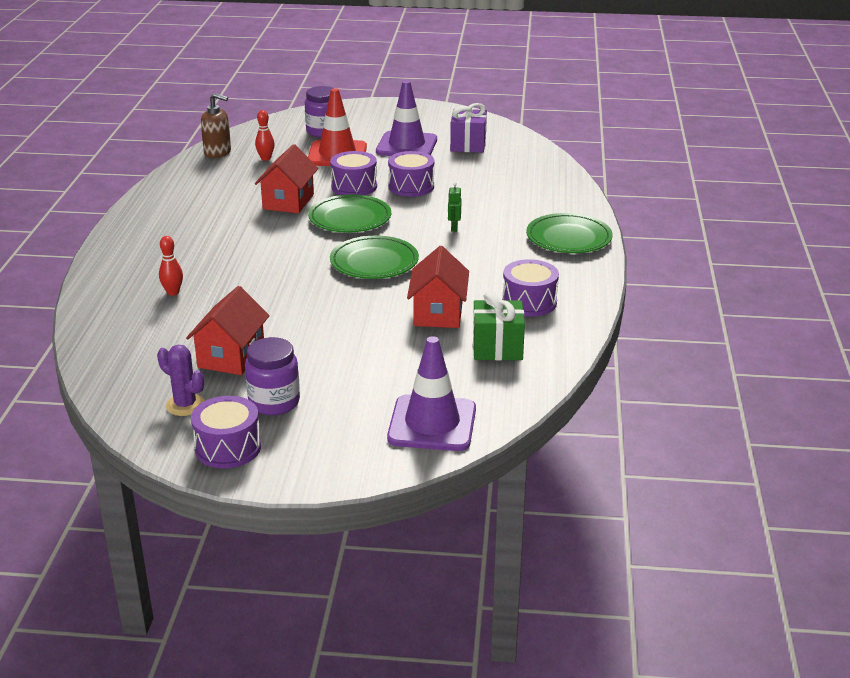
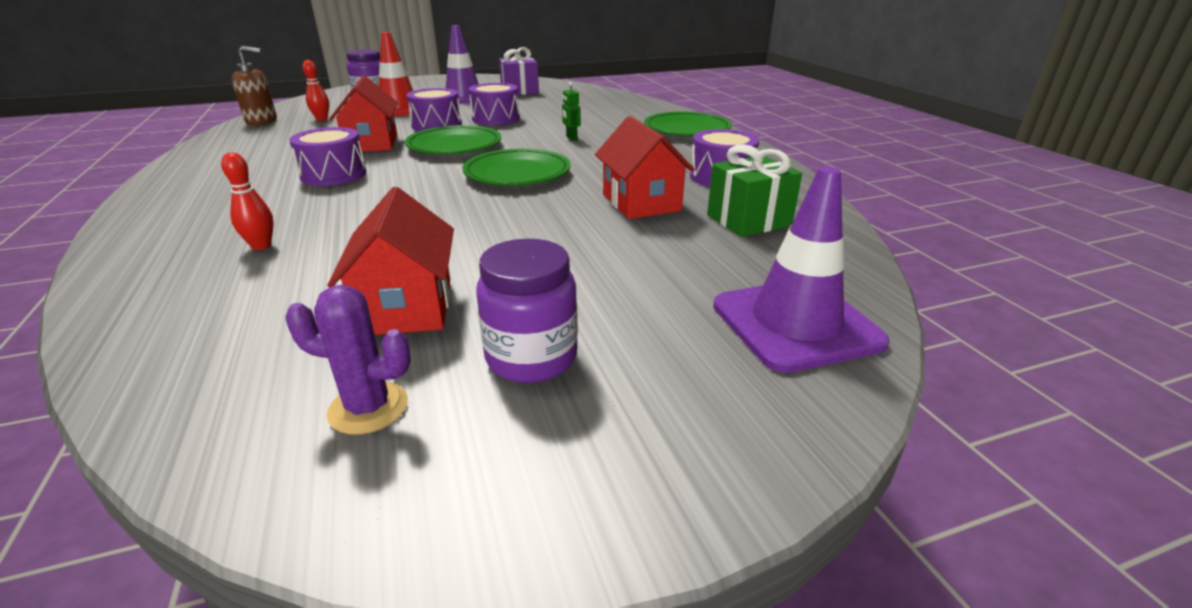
camera: 25 degrees left, 0 degrees up
purple drum [191,396,261,468] -> purple drum moved to [289,127,367,186]

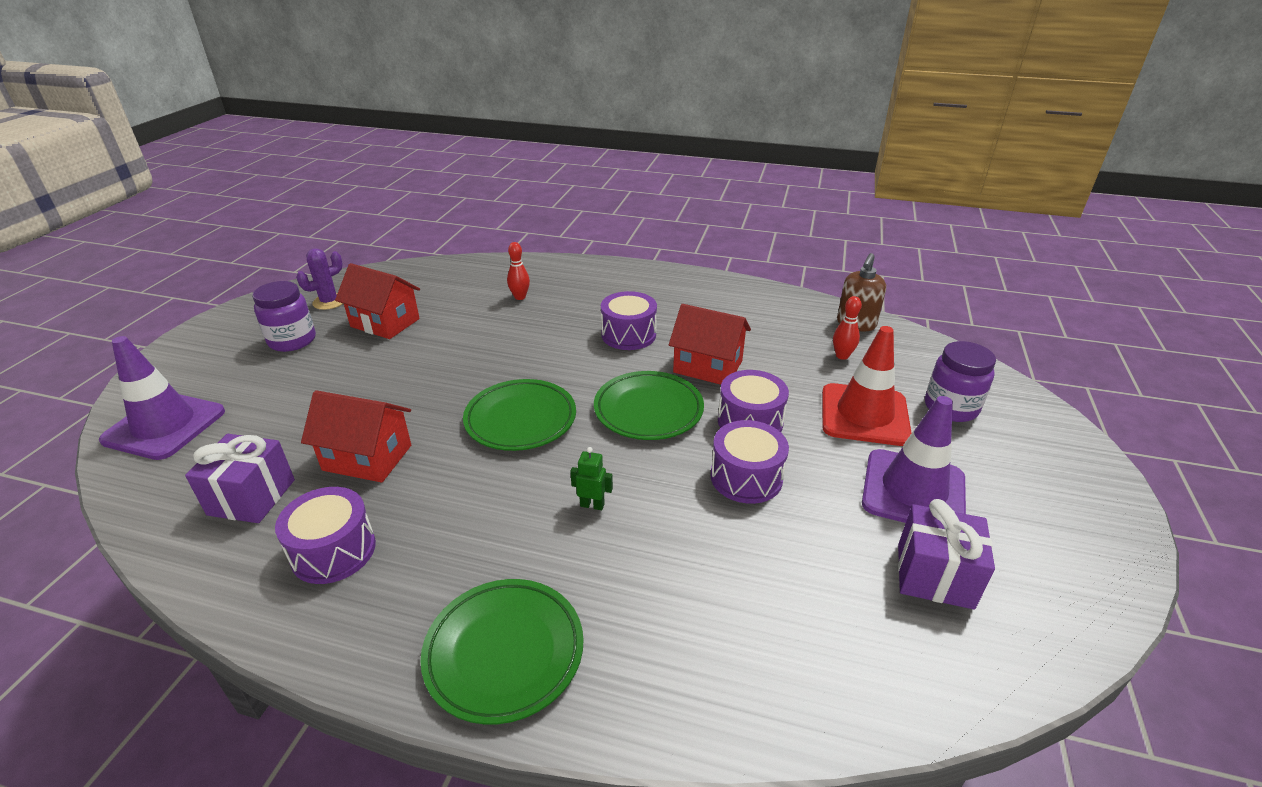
camera: 125 degrees right, 5 degrees up
green gift [707,144,802,237] -> purple gift [185,434,295,523]

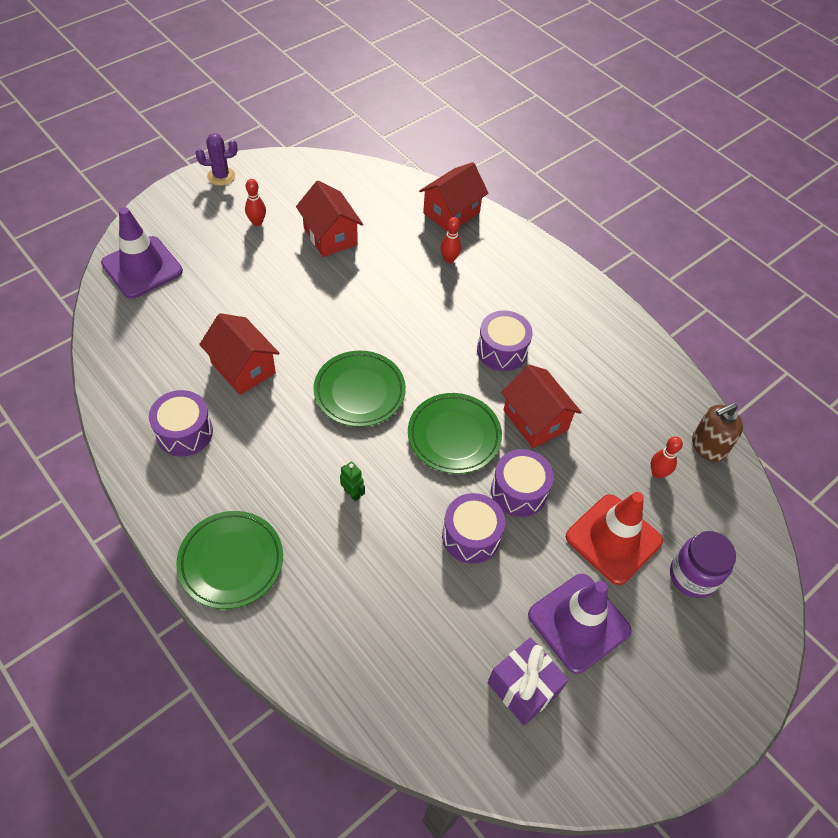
camera: 30 degrees right, 20 degrees up
purple gift [185,434,295,523] -> none
purple jar [252,281,316,352] -> red bowling pin [245,179,266,226]
purple cactus [296,248,343,310] -> purple cactus moved to [196,133,238,186]
none -> red house [419,162,488,232]

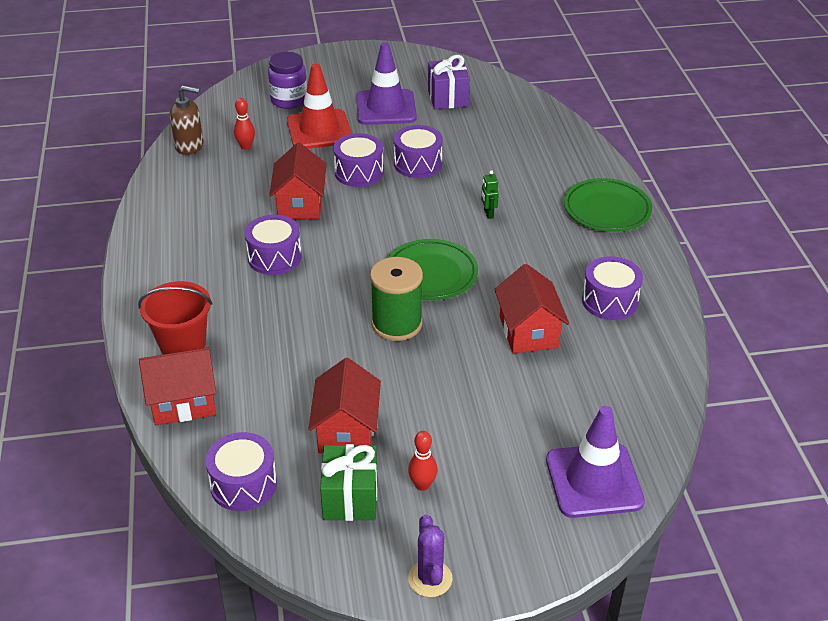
camera: 145 degrees left, 15 degrees down
purple cactus [196,133,238,186] -> purple cactus turned 60 degrees clockwise [408,514,453,597]
green plate [408,393,502,474] -> none
red bowling pin [440,217,461,263] -> none
none -> red bucket [138,281,212,355]
none -> purple drum [205,432,277,511]
none -> green gift [320,444,377,521]
none -> green spool [370,257,423,341]

